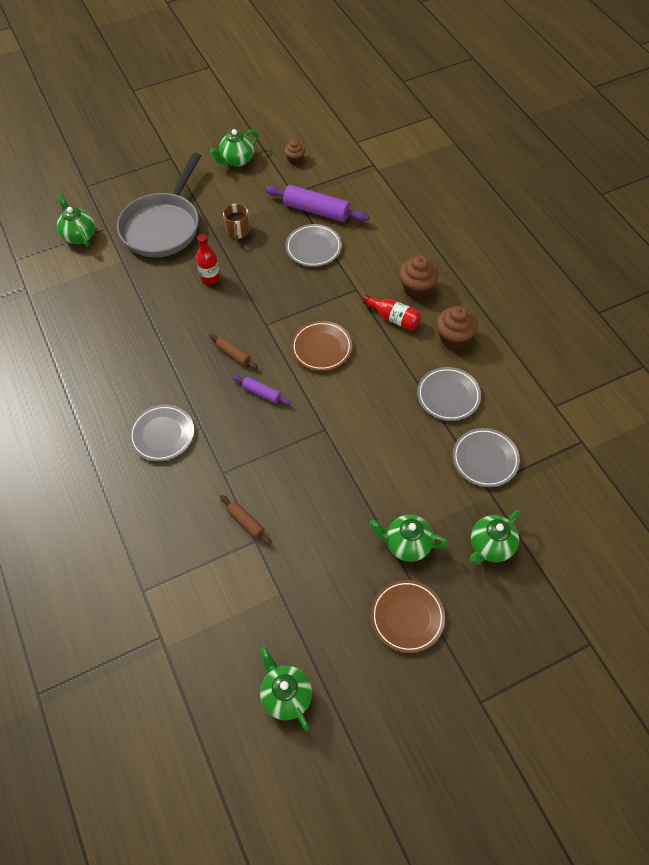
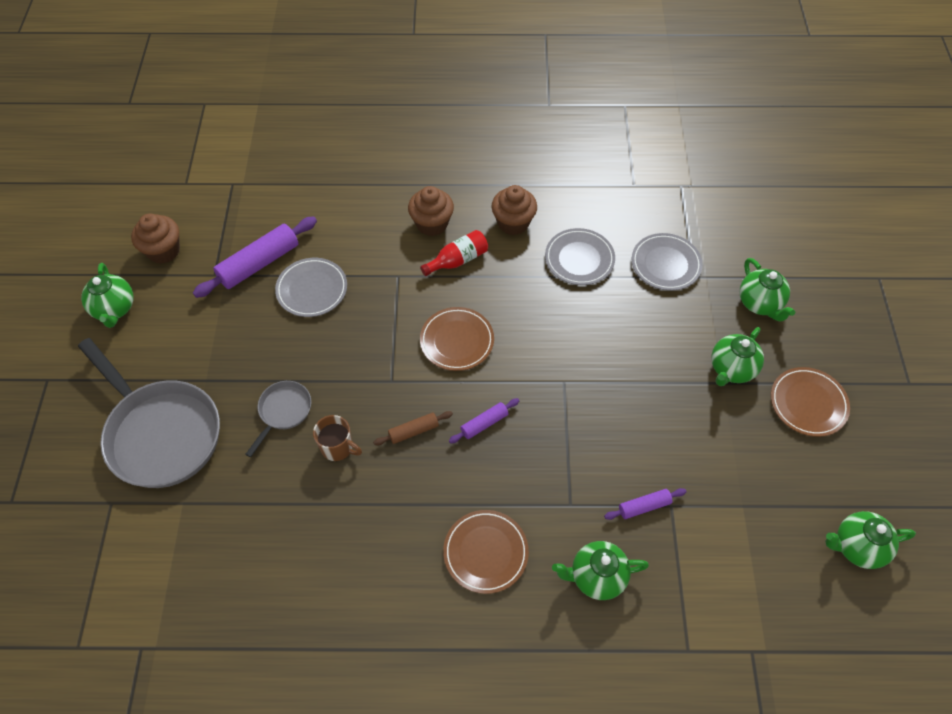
camera: 65 degrees left, 0 degrees up
green teapot [57,194,95,246] -> green teapot moved to [552,541,649,600]
grey plate [129,405,194,461] -> brown plate [443,510,529,594]
red bottle [196,234,220,285] -> grey pan [245,381,311,457]
brown rolling pin [220,495,272,545] -> purple rolling pin [604,488,687,520]
brown mug [223,204,249,241] -> brown mug moved to [313,415,362,461]
brown cupcake [284,140,305,165] -> brown cupcake [131,214,180,264], size x1.67

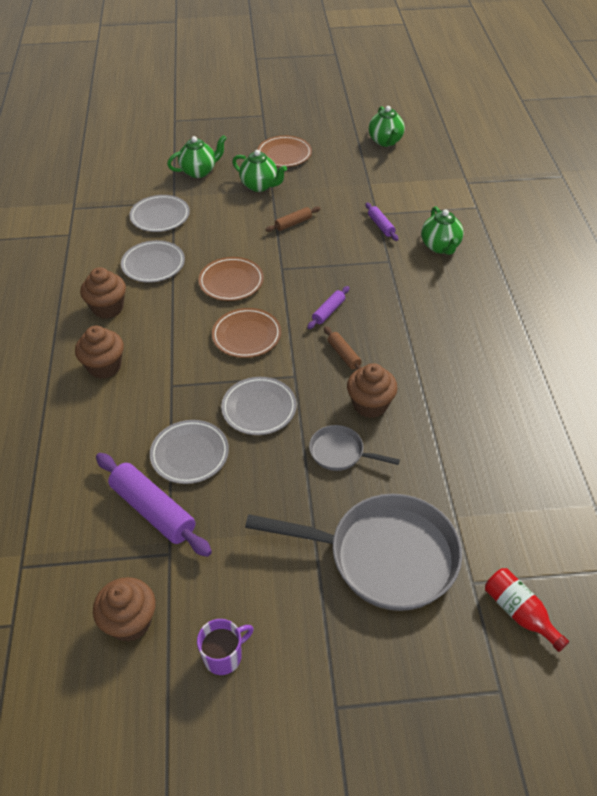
camera: 95 degrees left, 10 degrees down
grey pan [78,338,220,488] -> grey pan turned 60 degrees clockwise [245,494,462,611]
green teapot [81,263,134,328] -> purple mug [197,619,254,675]
brown mug [313,415,362,461] -> brown cupcake [347,363,398,418]
red bottle [420,230,488,276] -> red bottle moved to [485,568,569,652]
brown plate [443,510,529,594] -> brown plate moved to [198,257,264,301]
purple rolling pin [449,398,519,444] -> purple rolling pin turned 75 degrees clockwise [307,286,350,329]
none -> grey plate [221,377,297,435]
none -> brown rolling pin [265,206,321,232]

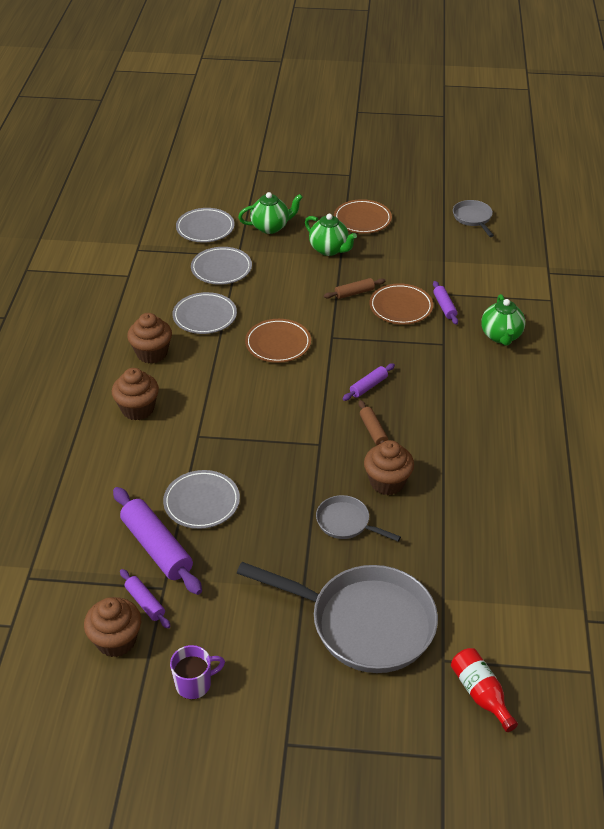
camera: 10 degrees right, 5 degrees down
brown plate [212,308,281,358] -> brown plate moved to [369,283,433,325]
grey plate [221,377,297,435] -> grey plate moved to [176,208,235,243]
green teapot [368,106,405,147] -> grey pan [453,200,494,237]
none -> purple rolling pin [120,569,171,629]

